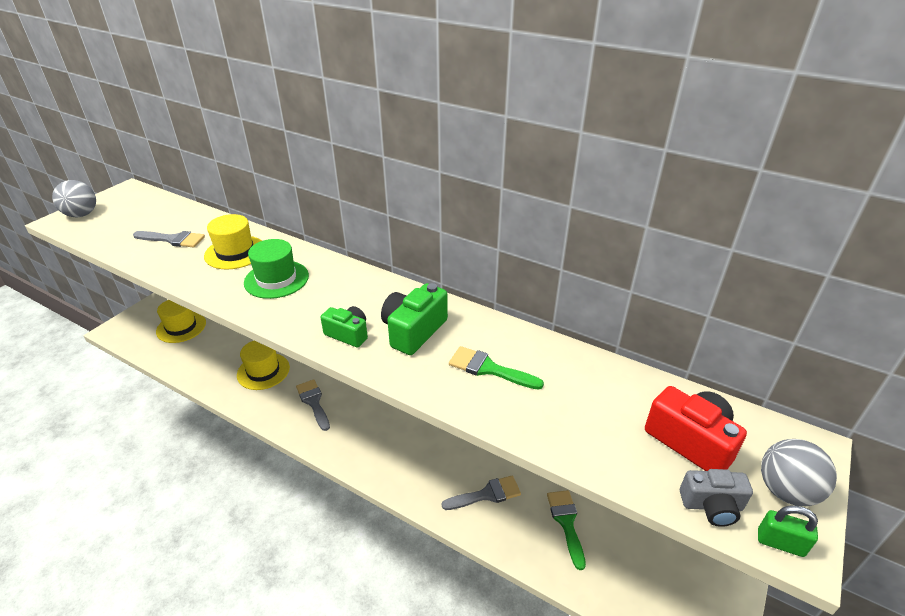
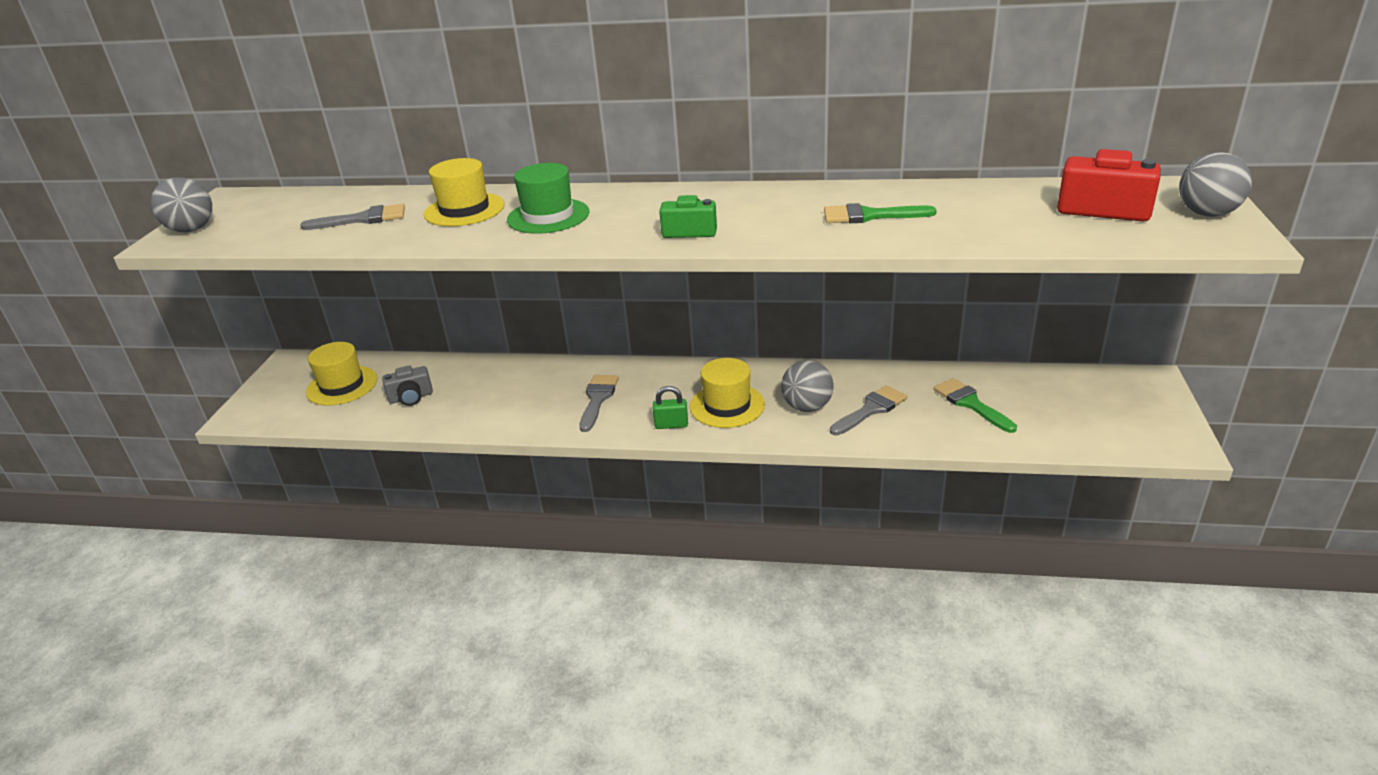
camera: 20 degrees left, 5 degrees down
yellow hat [237,341,290,390] -> yellow hat moved to [690,358,765,428]
grey brush [296,379,330,431] -> grey brush turned 60 degrees clockwise [580,375,618,432]
green camera [381,283,448,355] -> none
grey camera [680,469,753,527] -> grey camera moved to [382,366,433,406]
green padlock [758,505,818,557] -> green padlock moved to [653,386,688,429]
none -> grey ball [781,360,833,412]

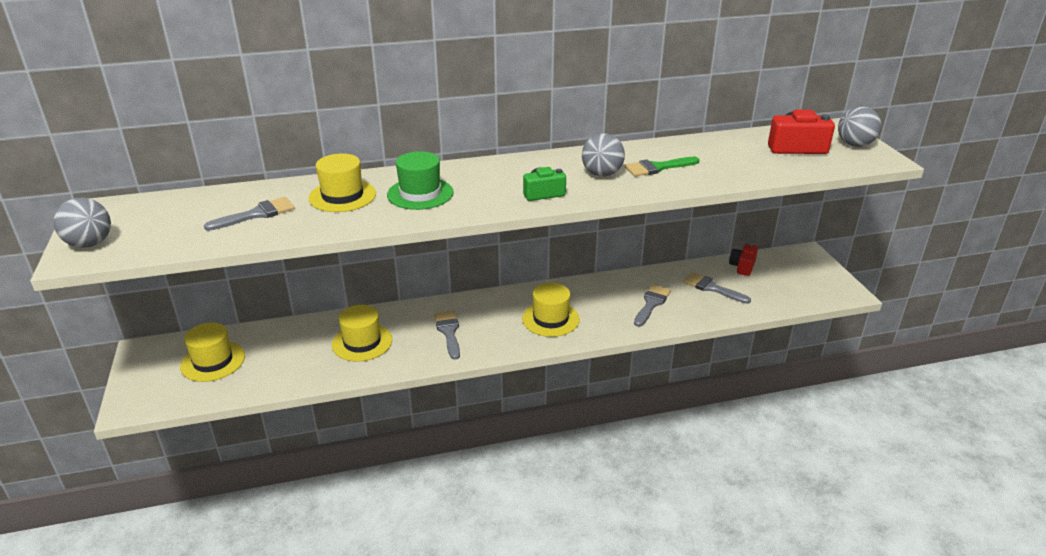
camera: 25 degrees left, 0 degrees up
grey camera [382,366,433,406] -> none
green padlock [653,386,688,429] -> none
grey ball [781,360,833,412] -> grey ball moved to [582,133,625,177]
green brush [934,378,1017,433] -> grey brush [683,272,751,304]
none -> yellow hat [332,305,392,362]
none -> red camera [729,243,758,276]

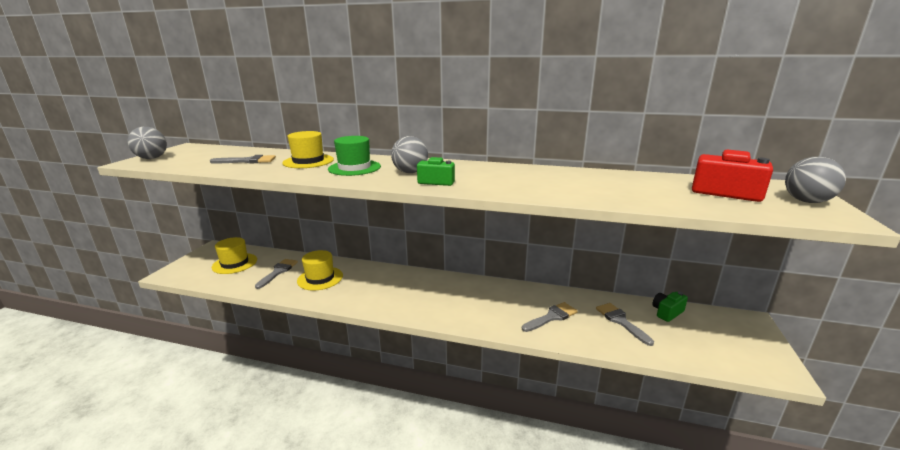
camera: 30 degrees right, 10 degrees down
grey brush [434,311,460,360] -> grey brush moved to [255,259,298,289]
yellow hat [522,283,580,337] -> none
grey ball [582,133,625,177] -> grey ball moved to [391,136,428,173]
green brush [625,157,700,176] -> none
red camera [729,243,758,276] -> green camera [652,292,688,322]

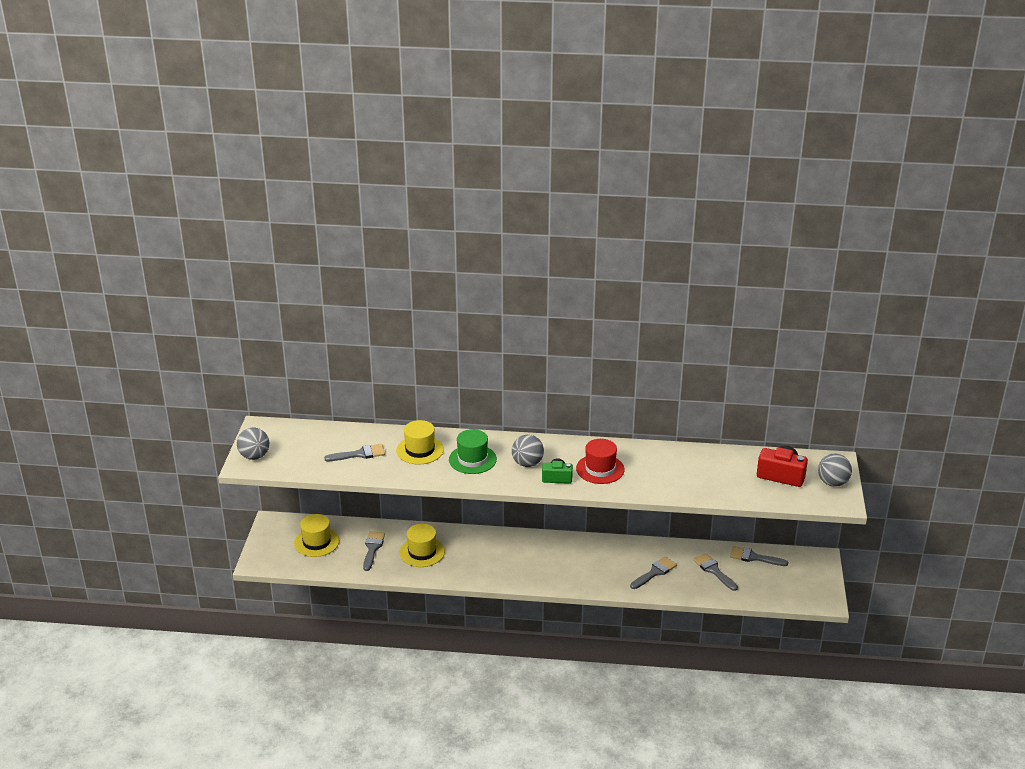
camera: 10 degrees left, 10 degrees up
green camera [652,292,688,322] -> grey brush [730,546,788,566]
none -> red hat [576,439,625,484]

